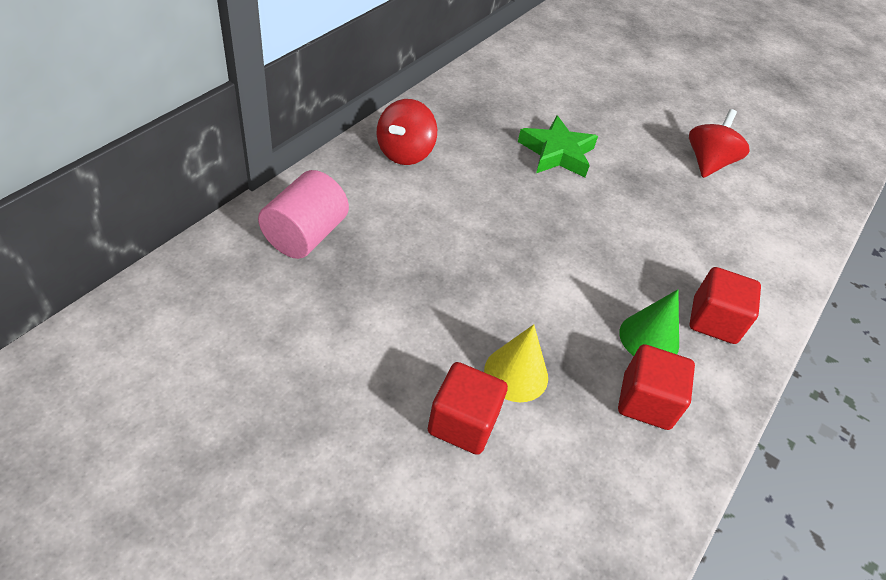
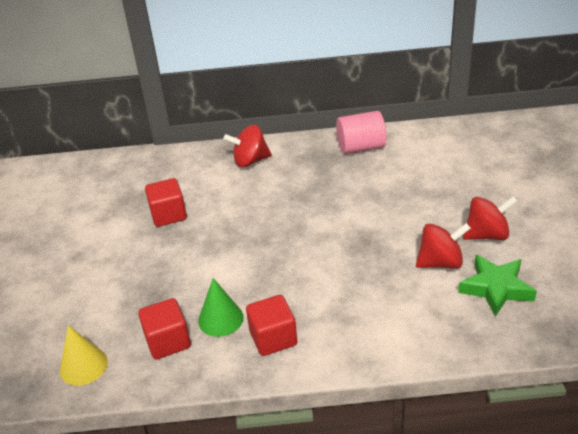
camera: 60 degrees right, 10 degrees down
pink cylinder [258,170,349,259] -> pink cylinder moved to [336,111,386,154]
red cube [428,362,508,455] -> red cube moved to [145,178,187,227]
yellow cone [484,324,548,402] -> yellow cone moved to [60,325,108,386]
green star [518,115,598,177] -> green star moved to [458,255,537,317]
none -> red spinning top [463,196,517,240]

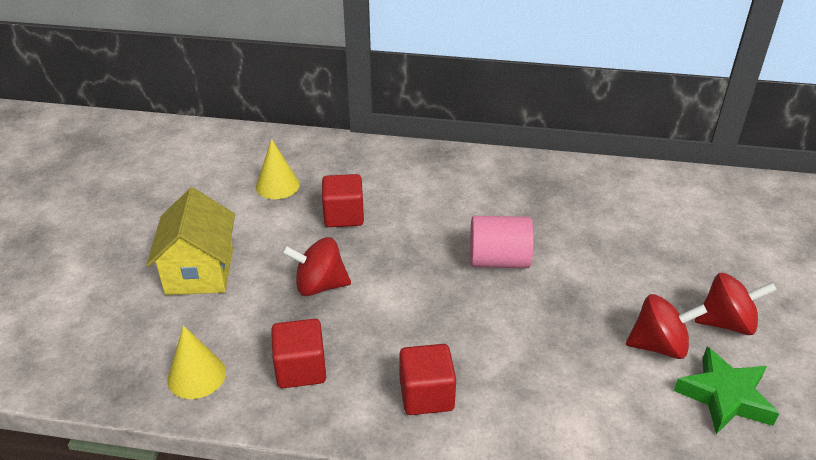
camera: 10 degrees right, 0 degrees up
green cone [198,278,244,337] -> none
red spinning top [223,125,272,167] -> red spinning top moved to [282,237,351,296]
pink cylinder [336,111,386,154] -> pink cylinder moved to [470,216,534,268]
none -> yellow house [146,188,235,295]
none -> yellow cone [256,139,300,199]

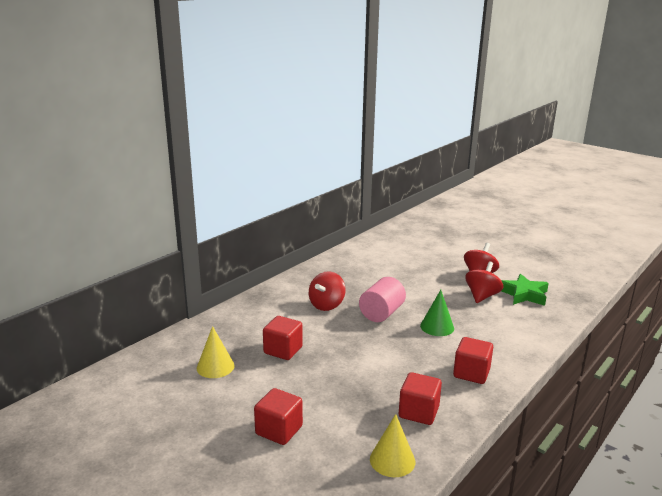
camera: 60 degrees left, 15 degrees down
yellow house [146,188,235,295] -> red cube [254,388,303,445]
red spinning top [282,237,351,296] -> red spinning top moved to [309,271,345,311]
none -> green cone [420,290,454,336]

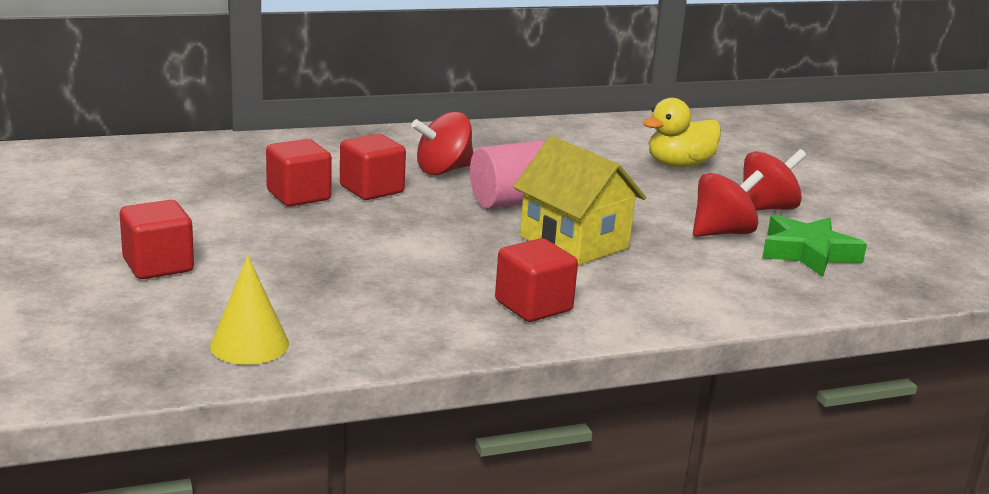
camera: 30 degrees right, 0 degrees up
yellow cone [197,326,234,378] -> none
red cube [399,372,442,425] -> red cube moved to [340,134,406,200]
green cone [420,290,454,336] -> yellow house [513,136,646,266]
none -> yellow duck [643,98,721,168]

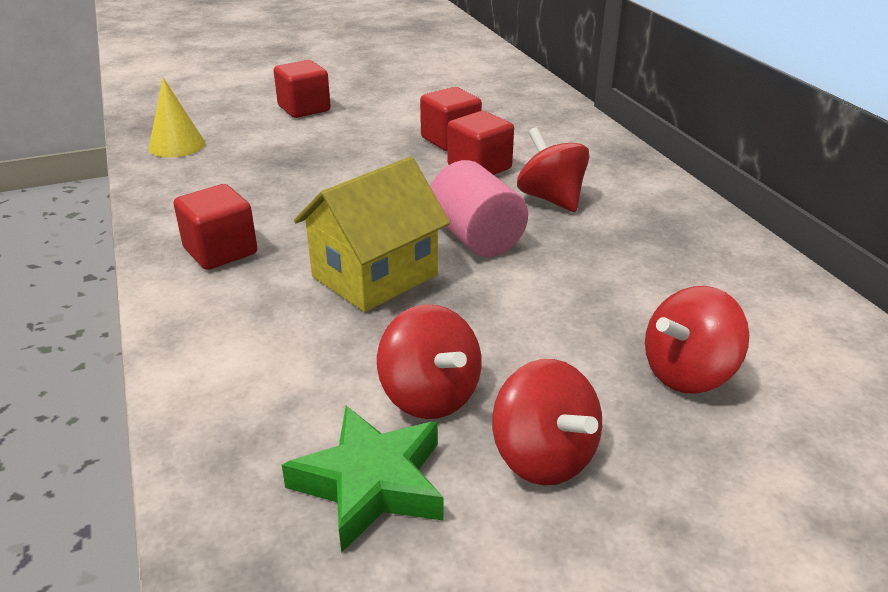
camera: 90 degrees right, 10 degrees up
yellow duck [643,98,721,168] -> red spinning top [645,286,749,394]

